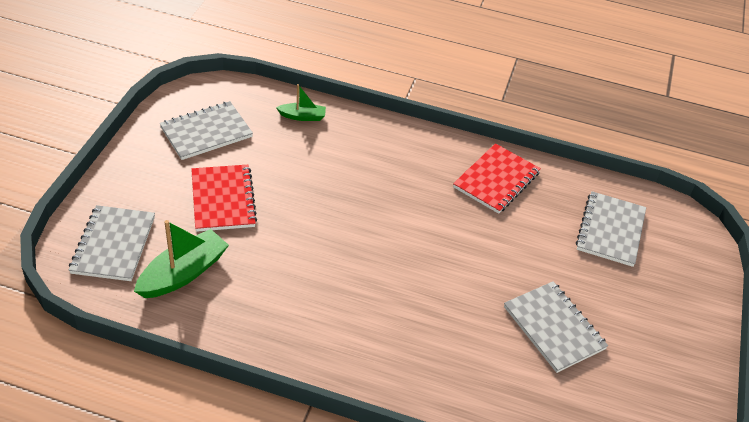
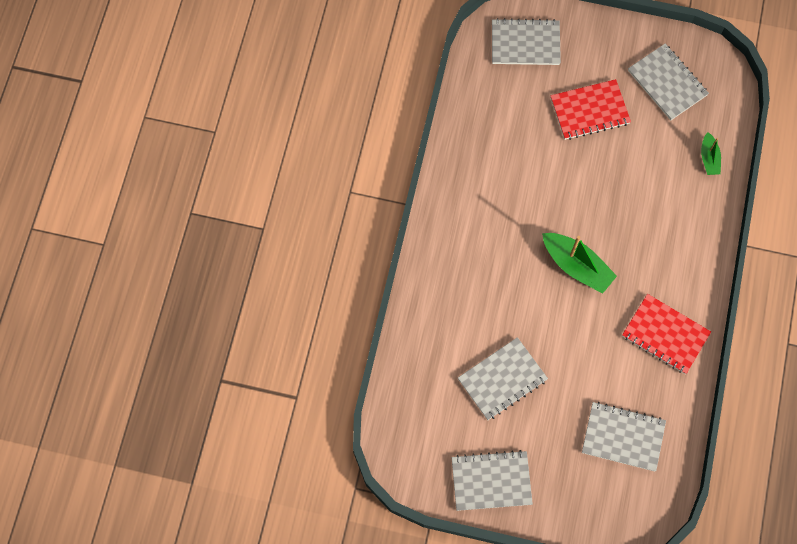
camera: 90 degrees right, 25 degrees up
green boat [134,220,229,298] -> green boat moved to [542,233,617,294]
none -> grey notebook [451,450,533,511]

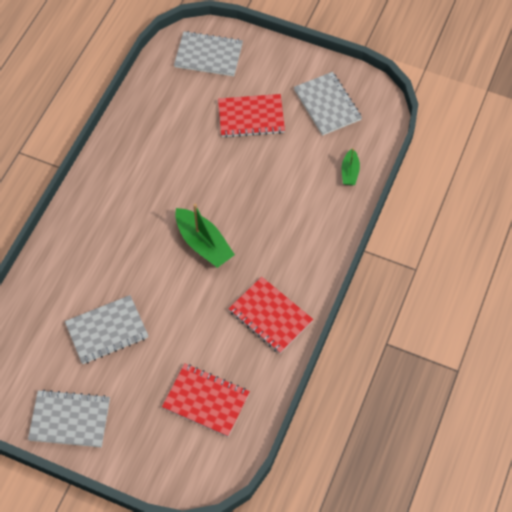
camera: 10 degrees right, 10 degrees down
grey notebook [582,402,666,471] -> red notebook [162,363,250,437]

